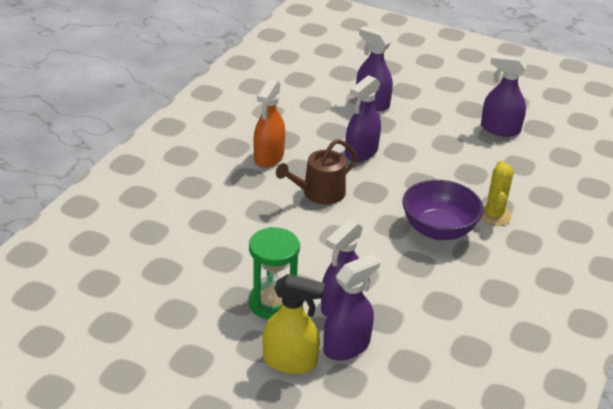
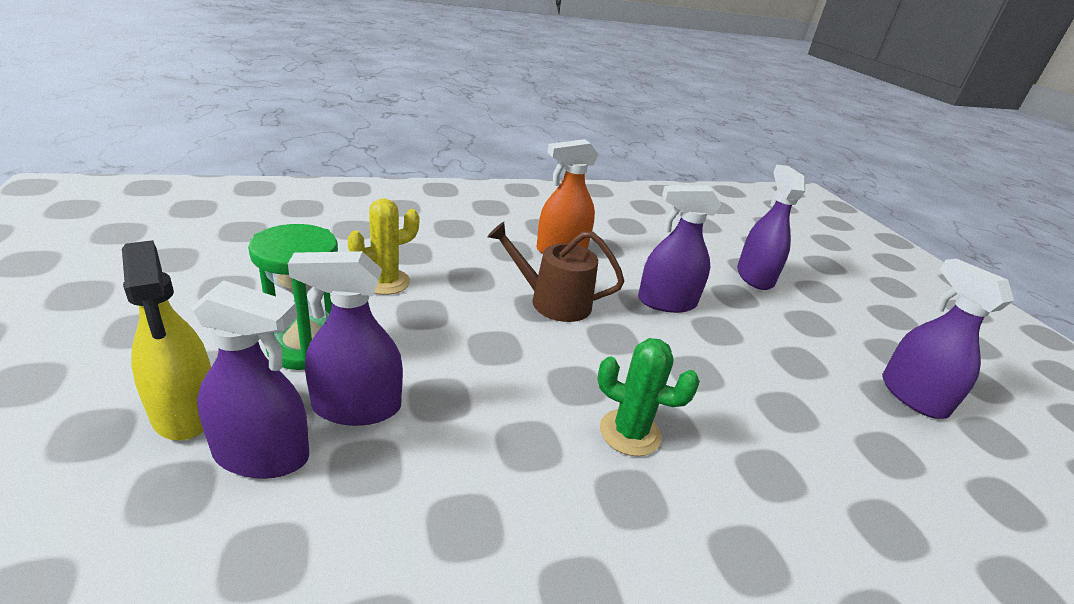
camera: 45 degrees right, 5 degrees down
purple bowl [402,180,484,240] -> green cactus [597,338,700,456]
yellow cactus [481,160,514,226] -> yellow cactus moved to [347,198,420,295]

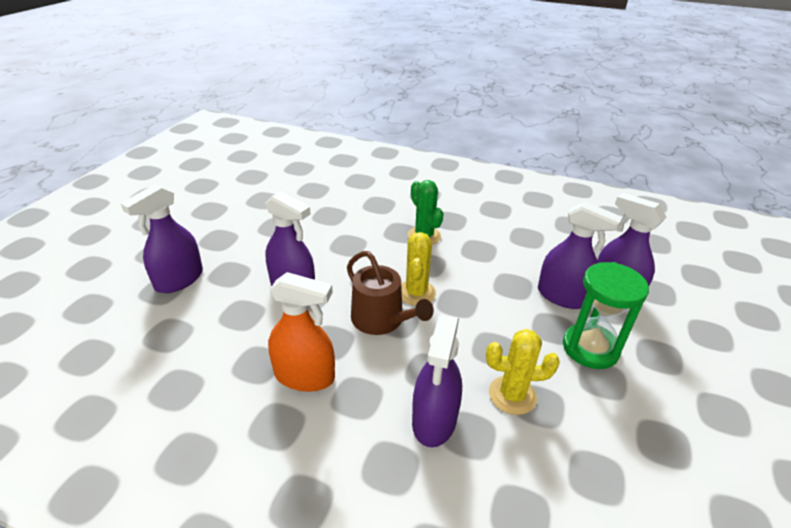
camera: 140 degrees left, 5 degrees up
yellow spray bottle [122,240,211,440] -> none
purple spray bottle [882,259,1014,419] -> purple spray bottle moved to [412,315,462,447]
none -> yellow cactus [401,232,436,306]

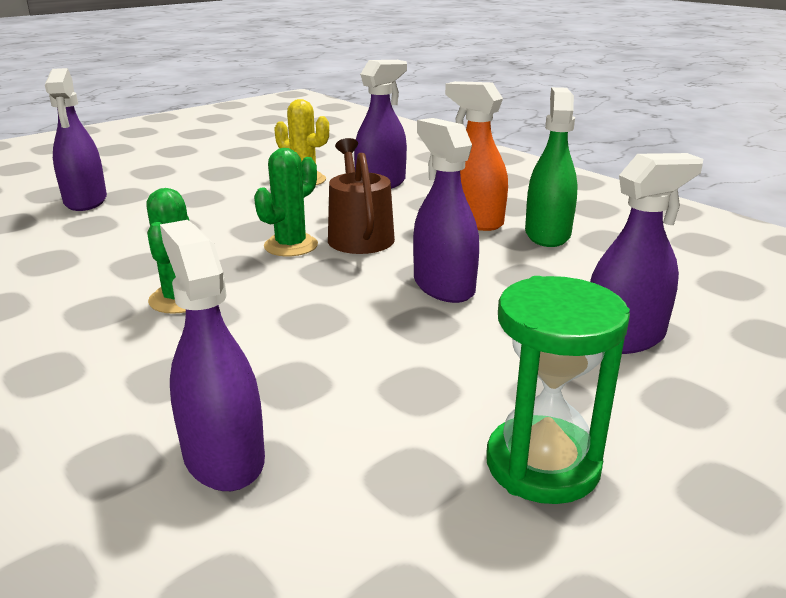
camera: 150 degrees left, 10 degrees down
yellow cactus [401,232,436,306] -> green cactus [254,148,318,256]
purple spray bottle [538,201,623,309] -> purple spray bottle moved to [160,220,265,491]
green hourglass [563,262,649,369] -> green hourglass moved to [486,276,630,504]
none -> green spray bottle [525,87,577,247]

